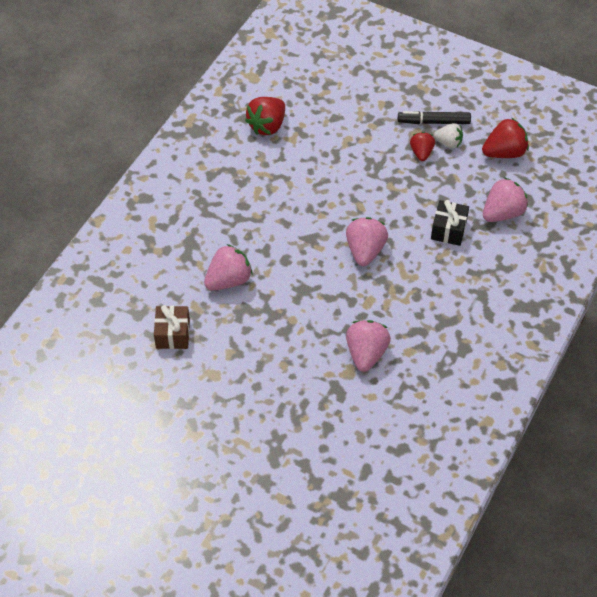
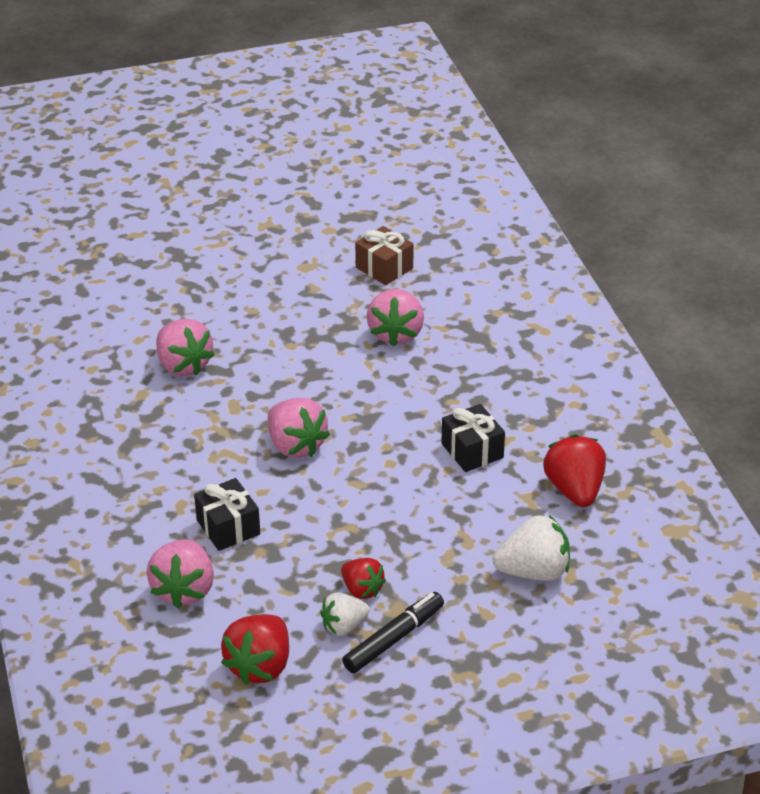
camera: 135 degrees right, 15 degrees down
none -> black gift [442,404,505,472]
none -> white strawberry [493,515,570,581]

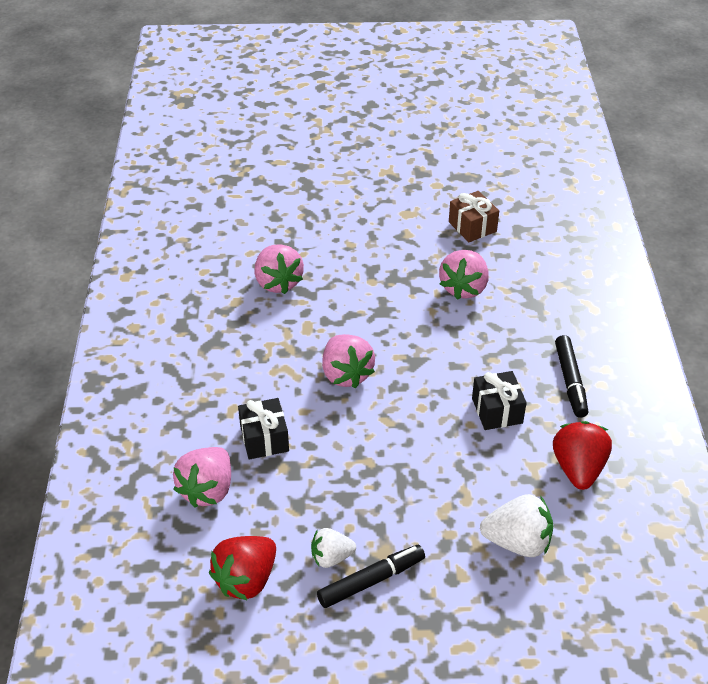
camera: 15 degrees right, 5 degrees up
red strawberry [341,558,386,599] -> none
none -> black marker [555,335,588,418]

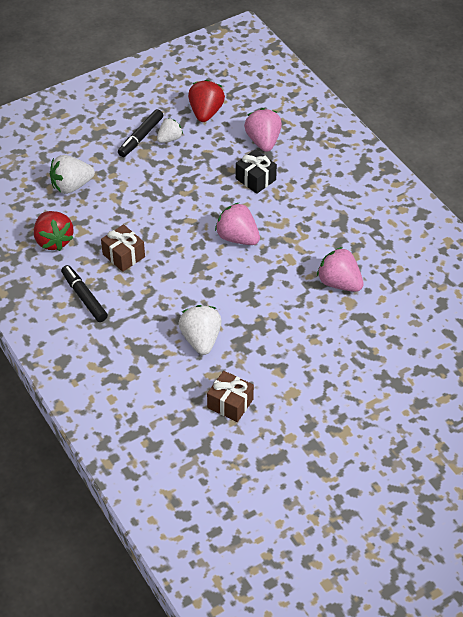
camera: 150 degrees right, 5 degrees up
pink strawberry [439,250,489,300] -> white strawberry [179,305,222,355]
black gift [472,371,527,430] -> brown gift [101,224,145,272]

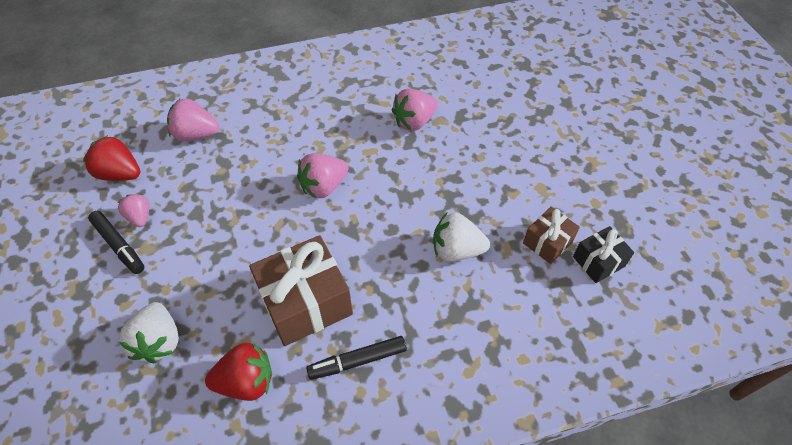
camera: 75 degrees left, 5 degrees up
brown gift [101,224,145,272] -> brown gift [249,235,353,346], size x1.83
white strawberry [157,118,183,143] -> pink strawberry [118,193,150,227]
black gift [236,149,277,194] -> black gift moved to [573,226,634,283]

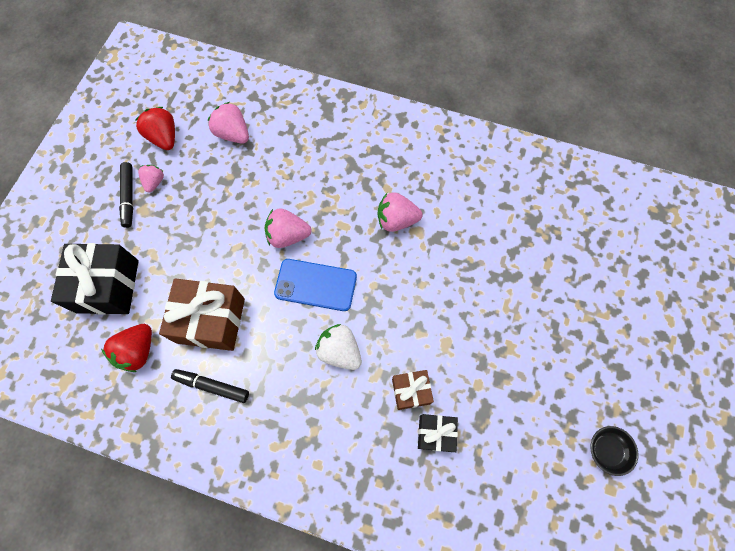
camera: 35 degrees right, 15 degrees up
white strawberry [119,302,179,363] -> black gift [51,243,139,315]
red strawberry [205,343,272,401] -> red strawberry turned 90 degrees clockwise [101,324,152,372]
none -> blue phone [274,259,357,311]
none -> black bowl [590,426,638,476]

